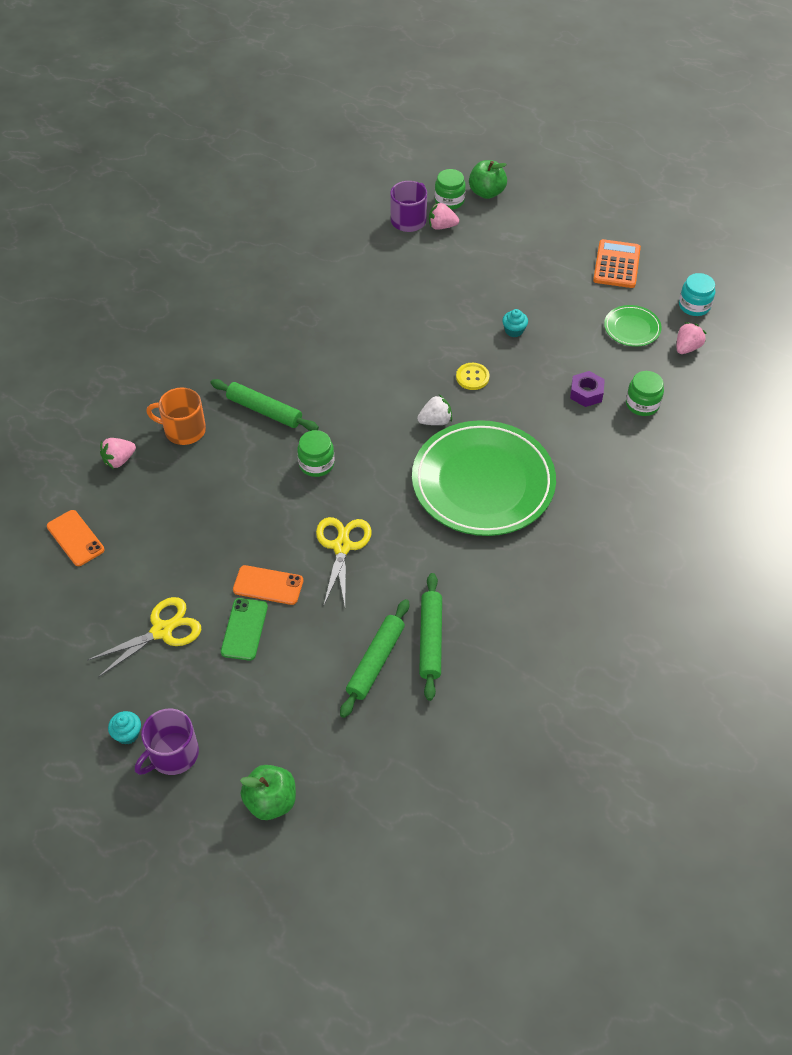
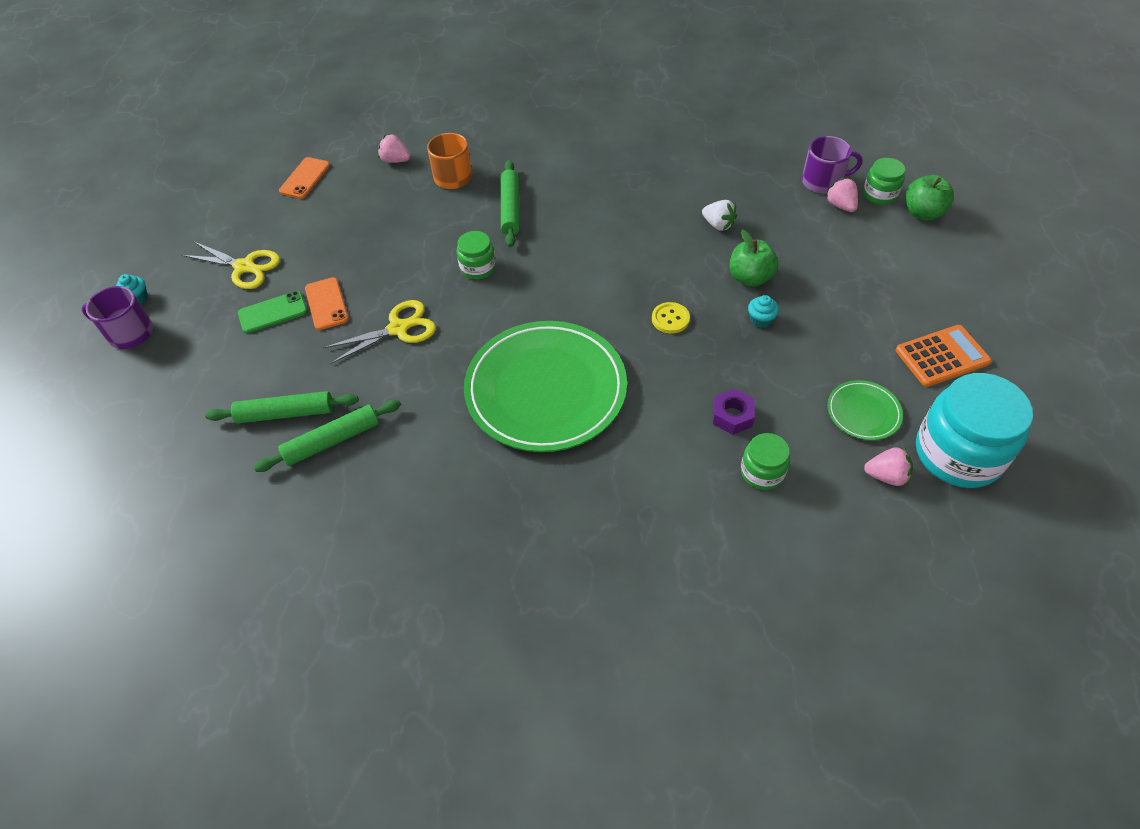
camera: 60 degrees right, 0 degrees up
green apple [240,765,296,820] -> green apple moved to [729,230,778,287]
white strawberry [417,395,452,425] -> white strawberry moved to [702,200,737,231]
turquoise jar [679,273,715,316] -> turquoise jar [916,373,1033,488], size x1.98

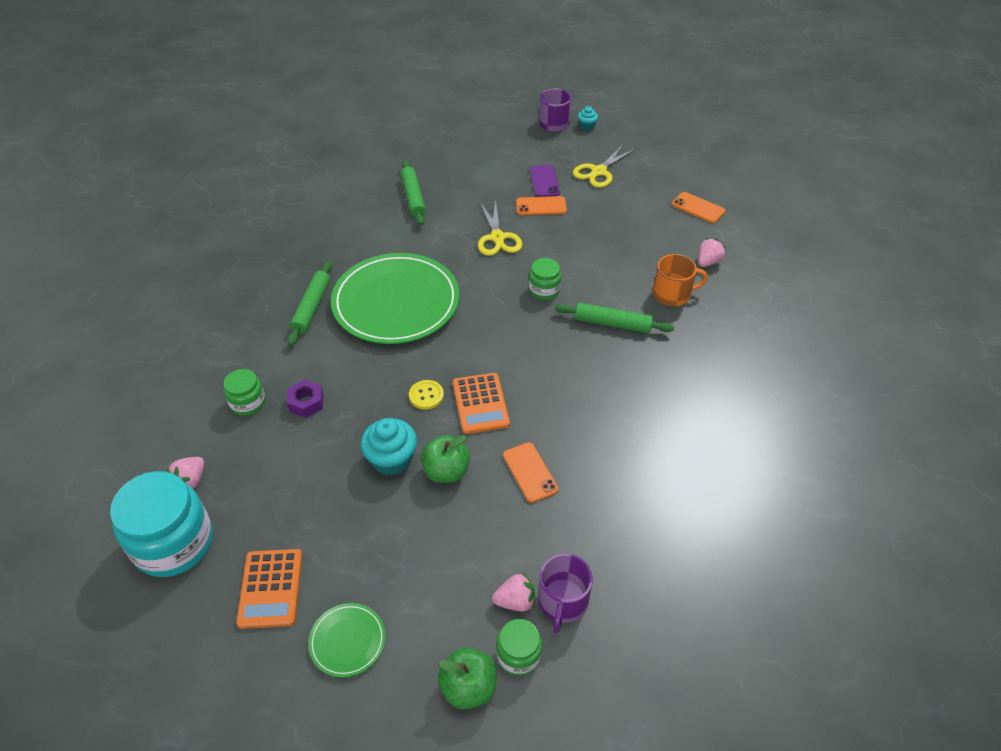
camera: 105 degrees right, 5 degrees down
green rolling pin [205,391,359,424] -> green rolling pin moved to [287,261,332,346]
green phone [238,291,308,333] -> purple phone [530,165,560,197]
white strawberry [702,200,737,231] -> orange phone [503,442,558,503]
turquoise cupcake [748,295,779,328] -> turquoise cupcake [361,418,417,476], size x1.87
green plate [827,380,903,440] -> green plate moved to [308,603,386,677]
none -> orange calculator [453,373,510,434]

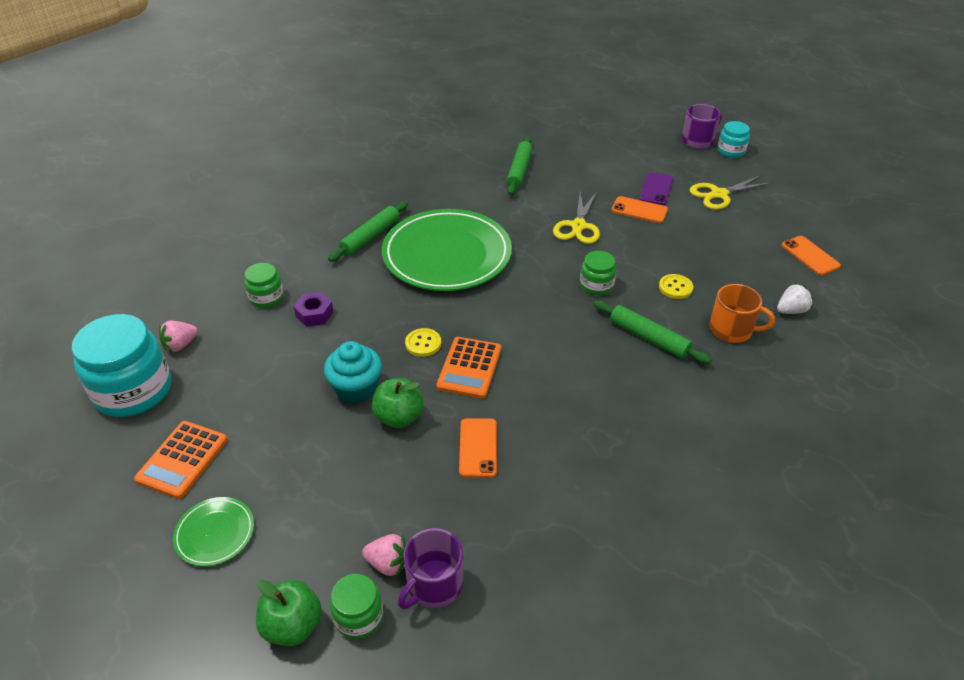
camera: 25 degrees right, 5 degrees down
turquoise cupcake [578,106,598,131] -> turquoise jar [718,121,750,158]
pink strawberry [698,238,726,267] -> white strawberry [777,283,814,314]
none -> yellow button [659,274,693,299]

